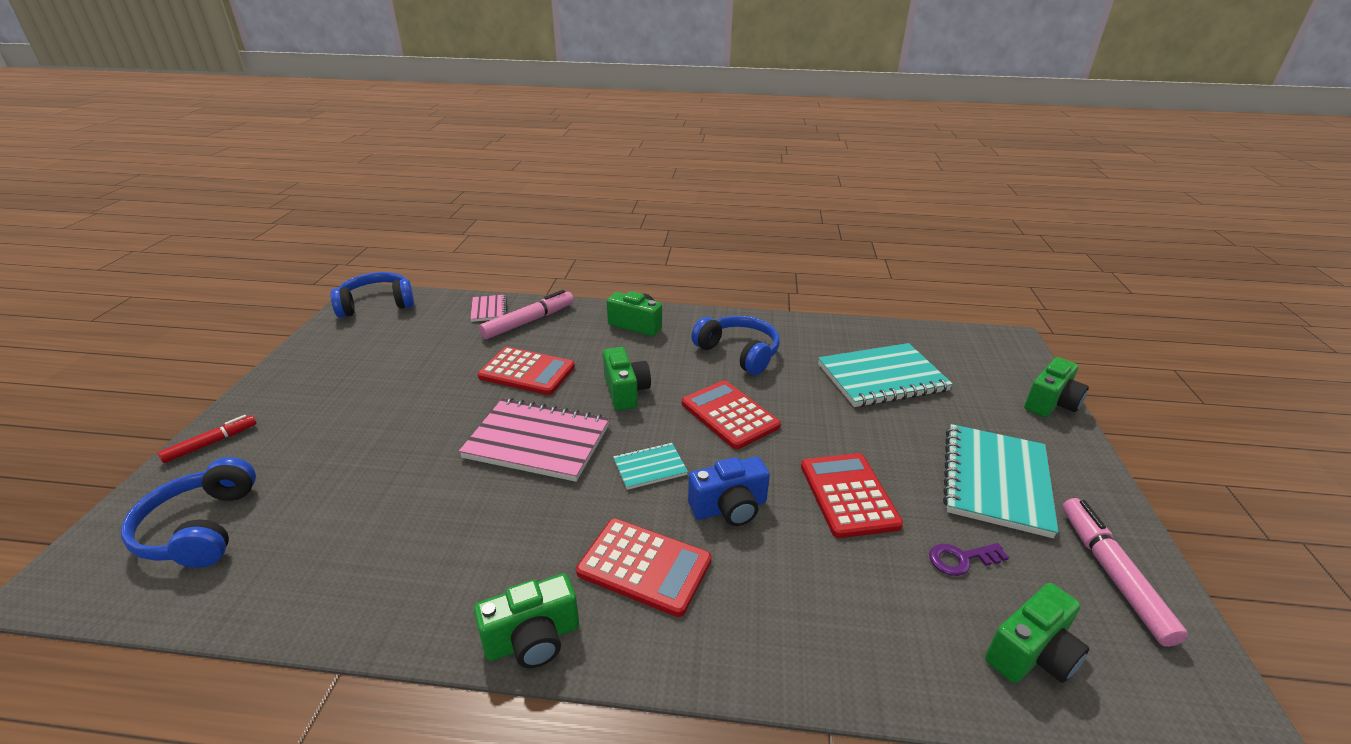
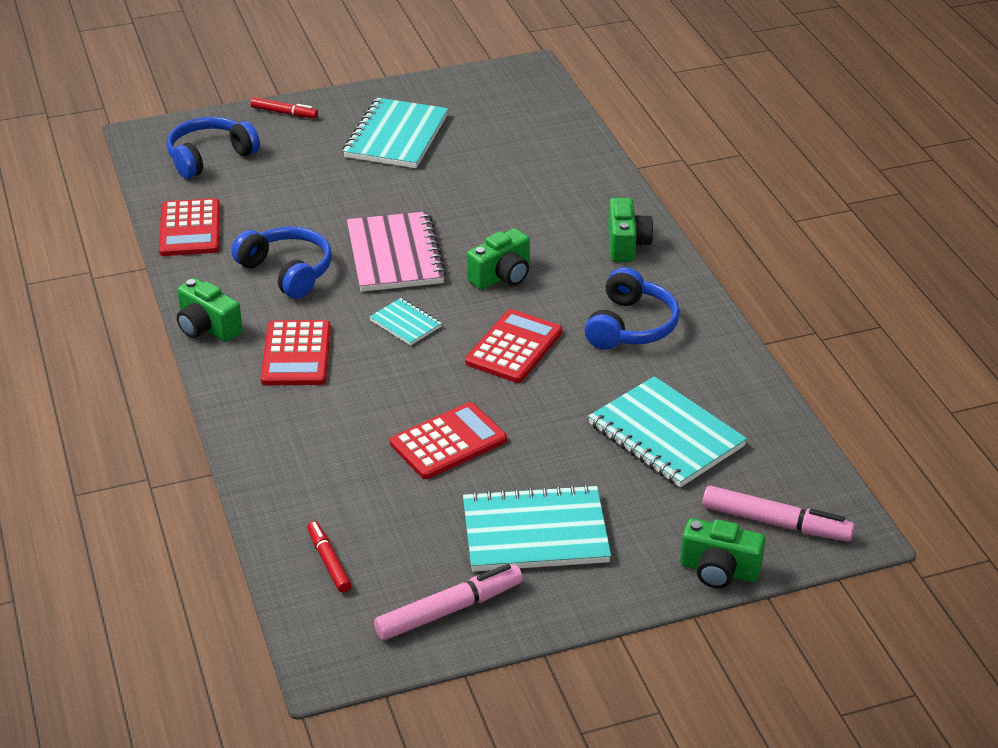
camera: 65 degrees right, 5 degrees up
blue headphones [330,272,414,318] -> blue headphones moved to [231,226,332,299]
pink notebook [470,295,507,322] -> none
red calculator [478,347,575,395] -> red calculator moved to [159,198,220,256]
pink marker [479,290,574,339] -> pink marker moved to [702,486,855,541]
blue camera [688,457,770,526] -> none
purple key [929,543,1009,576] -> none
green camera [985,583,1089,683] -> red marker [307,521,351,593]
none -> turquoise notebook [343,98,448,168]

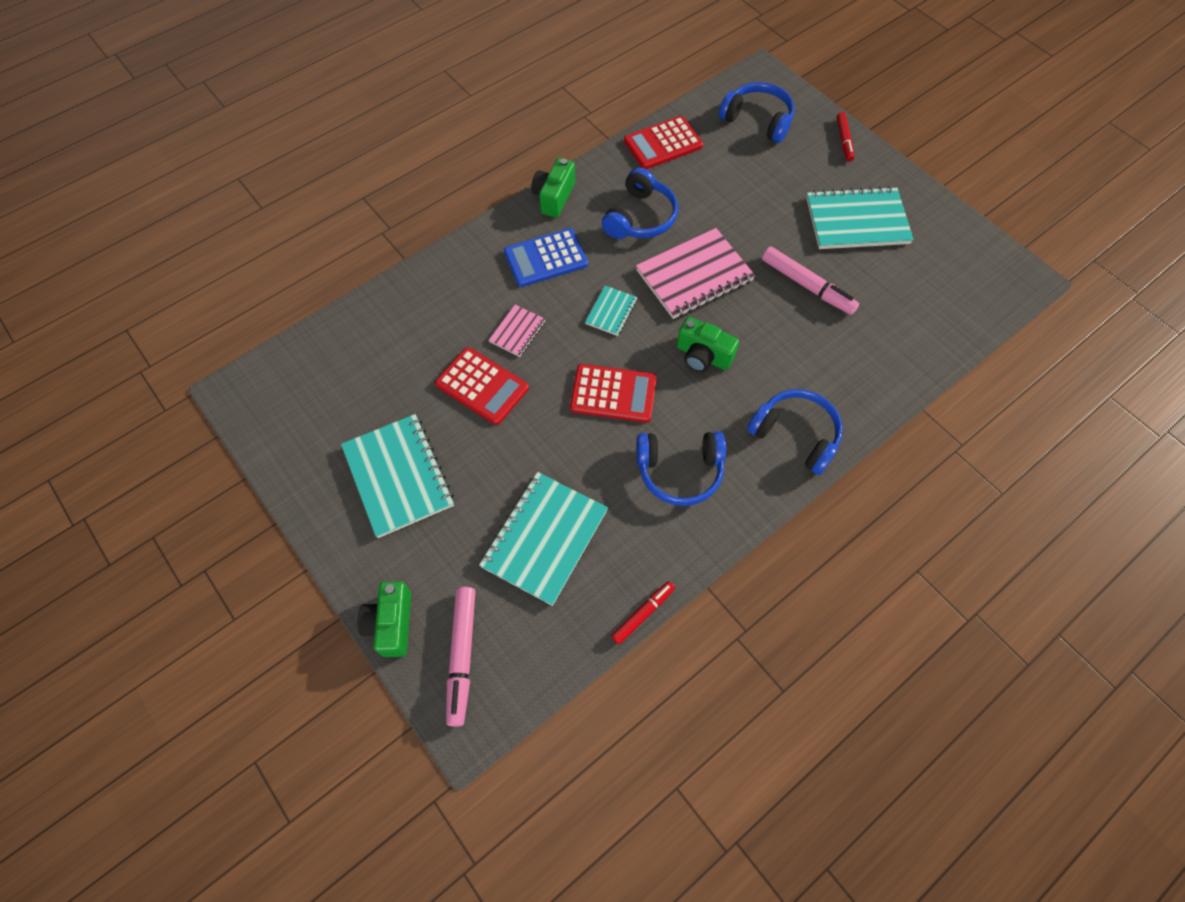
camera: 70 degrees right, 25 degrees up
red calculator [261,320,331,386] -> blue calculator [504,228,588,287]
red marker [307,521,351,593] -> red marker moved to [611,581,675,644]
pink marker [374,564,523,640] -> pink marker moved to [762,246,859,315]
green camera [608,198,654,262] -> blue headphones [747,389,843,475]
none -> pink notebook [489,305,545,357]

